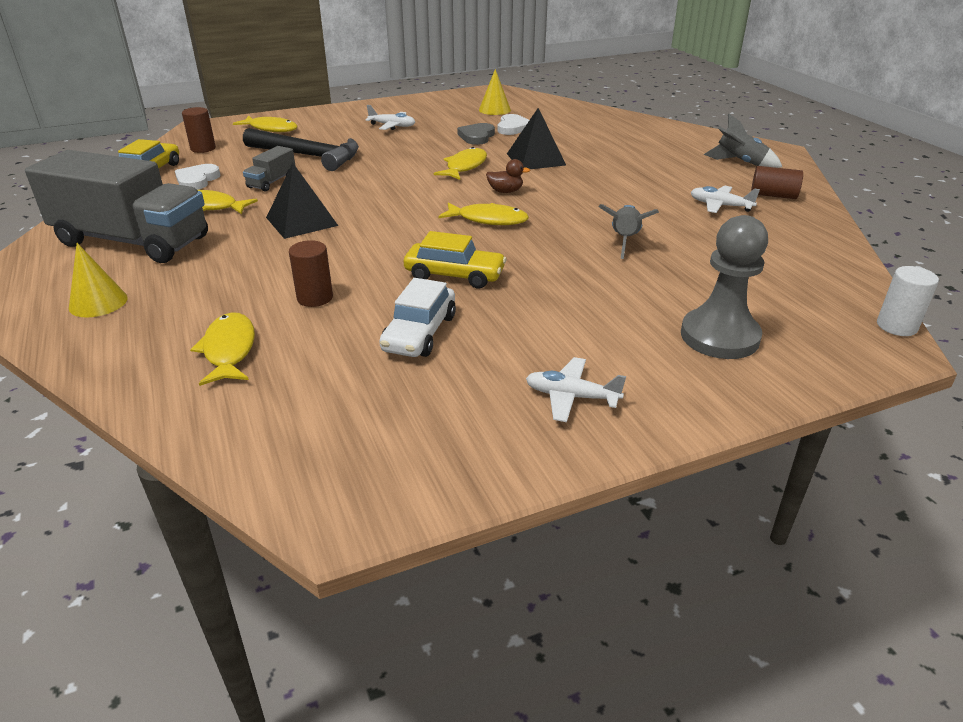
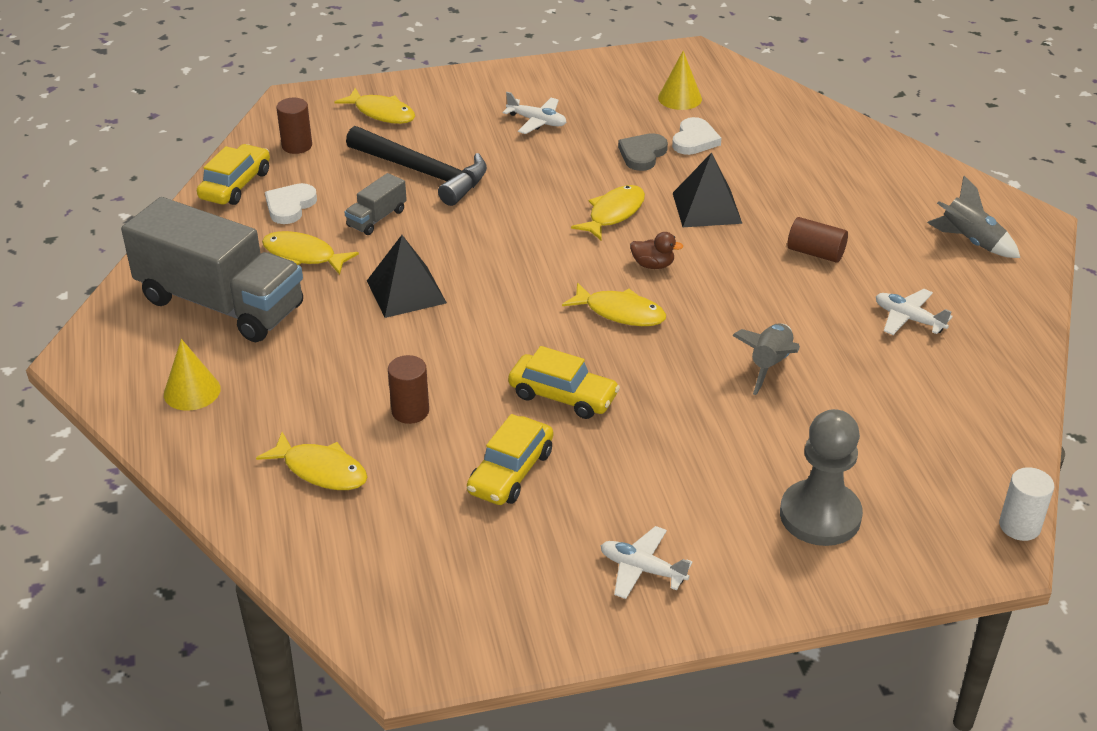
camera: 10 degrees right, 5 degrees up
yellow fish [190,312,255,386] -> yellow fish turned 120 degrees clockwise [256,432,368,490]
white car [379,278,456,357] -> yellow car [467,414,553,505]
brown cylinder [751,166,803,199] -> brown cylinder moved to [788,217,848,263]

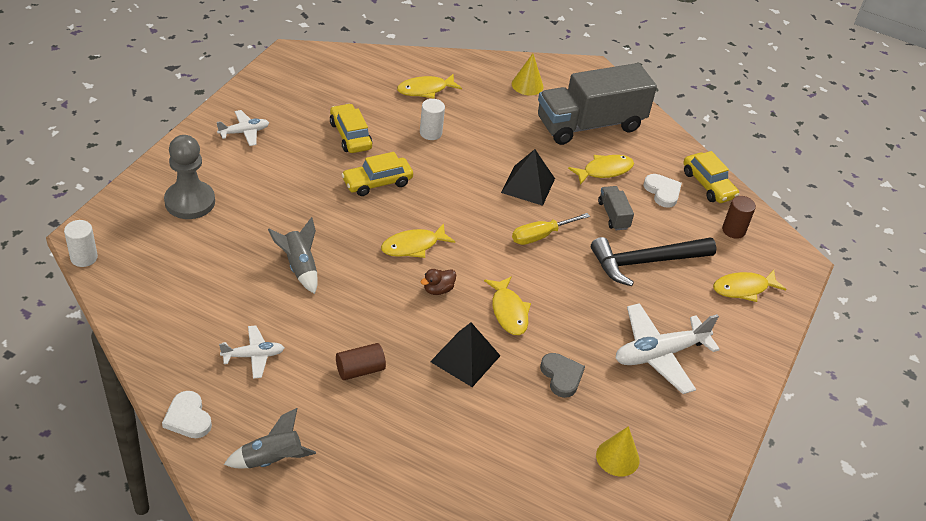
camera: 125 degrees right, 5 degrees up
brown cylinder [388,355,429,424] -> white cylinder [420,99,445,140]
white plane [503,92,566,134] -> white plane [616,303,720,394], size x1.82
white heart [672,117,722,155] -> white heart moved to [162,391,212,438]
none -> yellow screwdriver [512,213,590,245]

